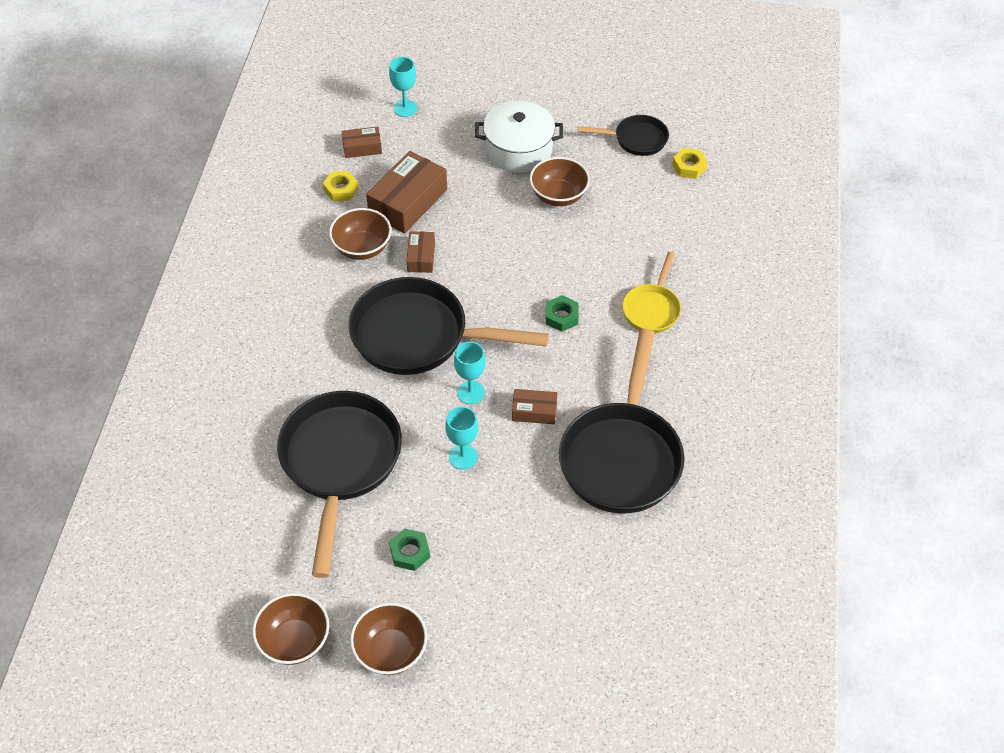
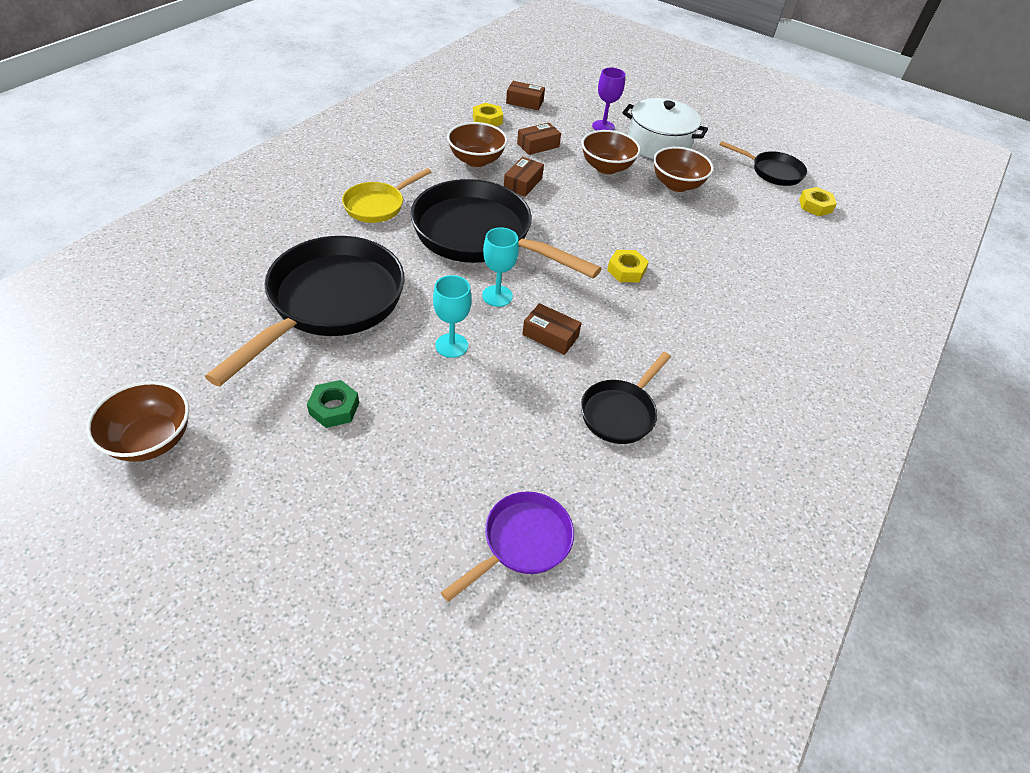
camera: 20 degrees right, 5 degrees down
brown bowl [350,603,427,675] -> brown bowl moved to [581,130,640,174]
brown box [366,151,447,234] -> brown box [517,122,561,155], size x0.53
turquoise goblet [389,57,417,117] -> none
green nut [546,295,579,332] -> yellow nut [607,250,649,283]
black pan [559,329,684,514] -> black pan [581,352,671,444], size x0.51
yellow pan [622,252,681,333] -> yellow pan moved to [342,168,431,223]
none -> purple pan [441,492,574,602]
none -> purple goblet [592,67,625,131]

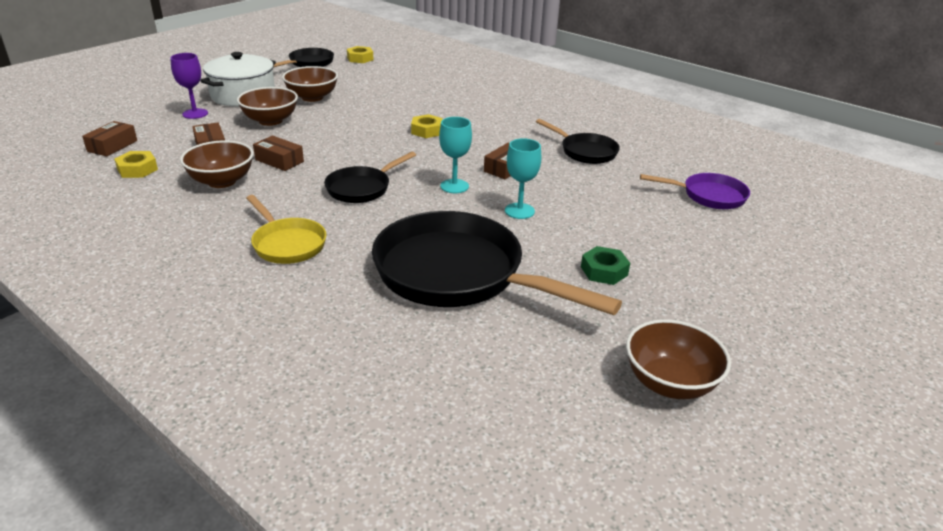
camera: 80 degrees left, 15 degrees down
black pan [410,179,602,278] -> black pan [324,151,416,203], size x0.51
purple pan [441,492,574,602] -> purple pan turned 135 degrees clockwise [640,173,750,209]

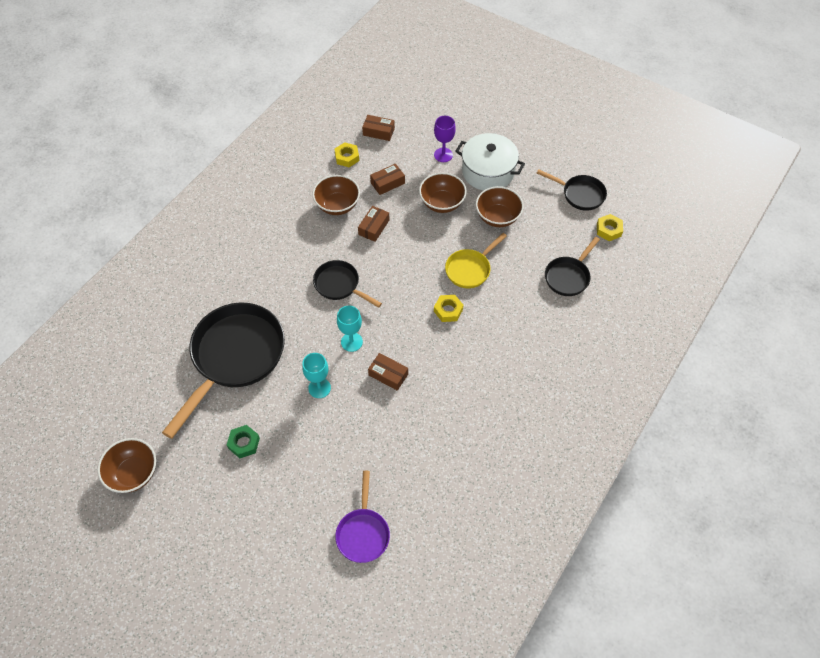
camera: 85 degrees right, 25 degrees up
yellow pan [246,195,326,264] -> yellow pan moved to [445,233,507,288]
black pan [536,119,620,164] -> black pan moved to [545,237,600,296]

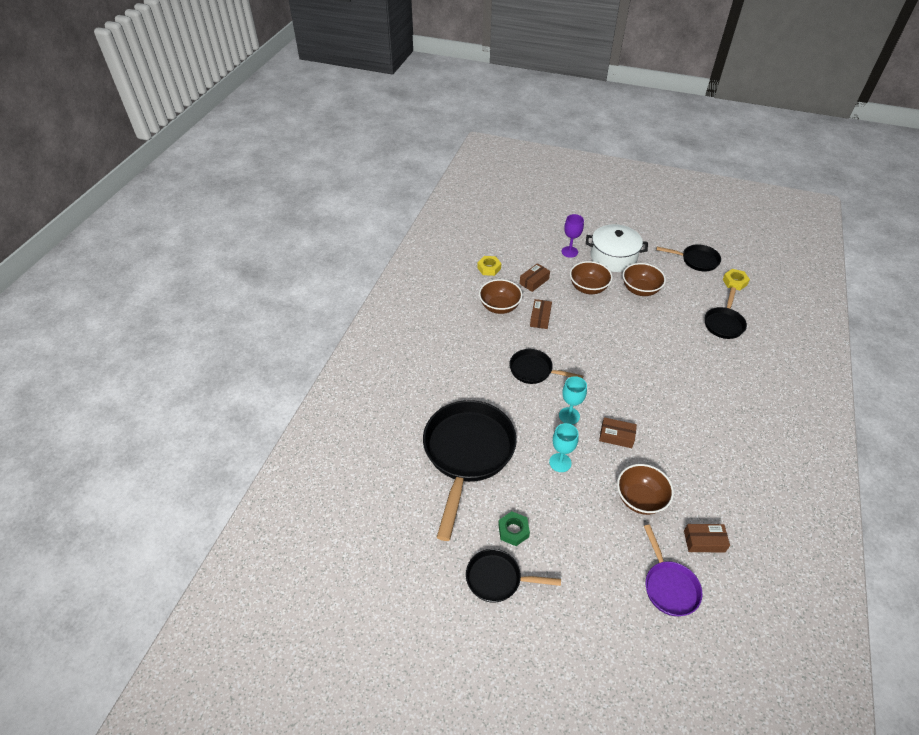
camera: 15 degrees left, 10 degrees down
brown bowl [98,438,156,493] -> brown bowl moved to [617,464,674,515]
brown box [362,115,395,141] -> brown box moved to [684,524,730,552]
yellow nut [434,295,464,322] -> none
yellow pan [445,233,507,288] -> none
none -> black pan [466,549,561,603]

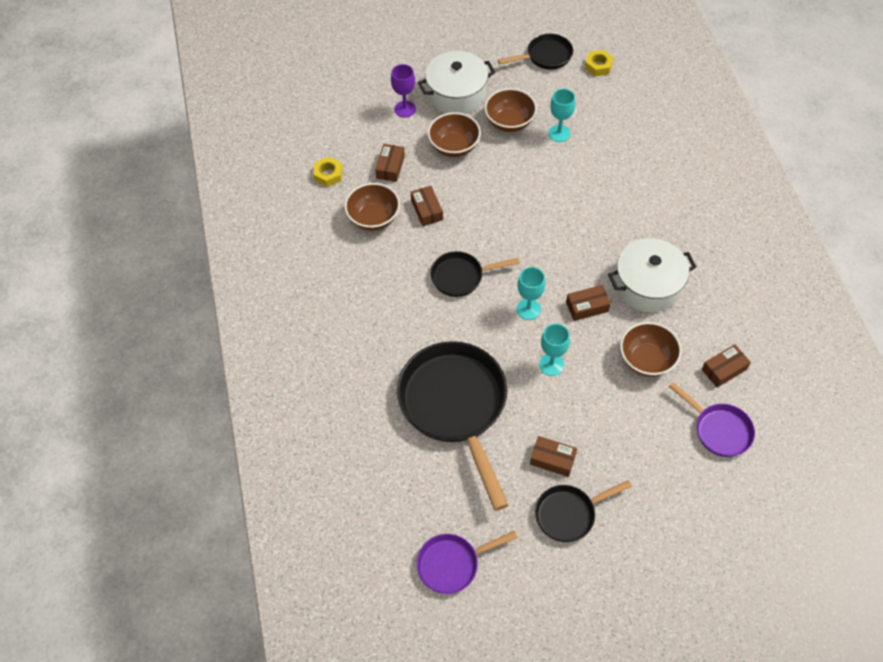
camera: 30 degrees left, 10 degrees up
green nut [498,511,530,546] -> brown box [530,436,577,477]
black pan [705,287,747,339] -> none
none -> purple pan [416,531,517,594]
none -> turquoise goblet [548,89,576,142]
none -> white pot [608,238,696,312]

